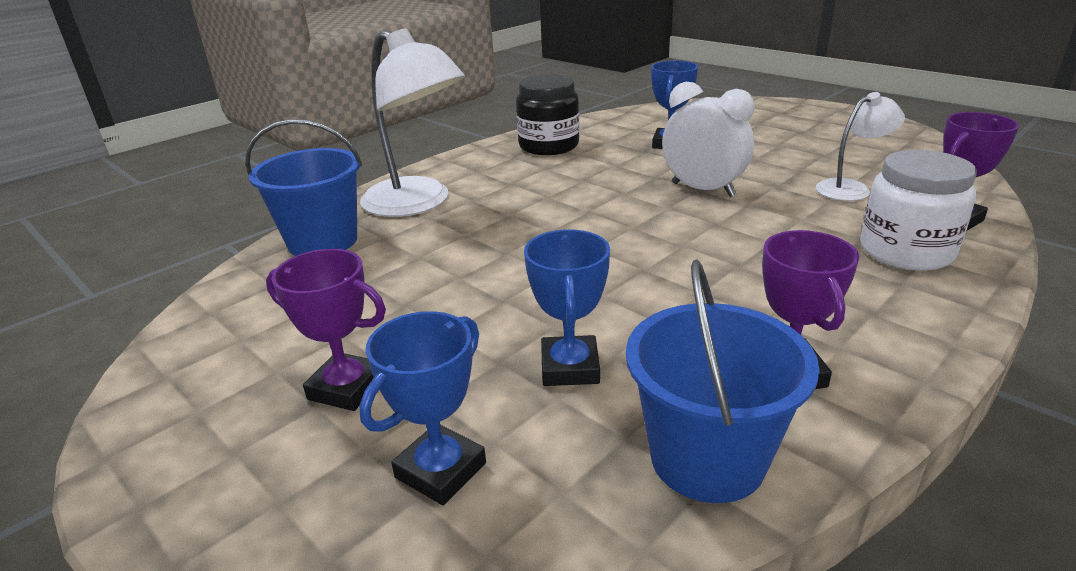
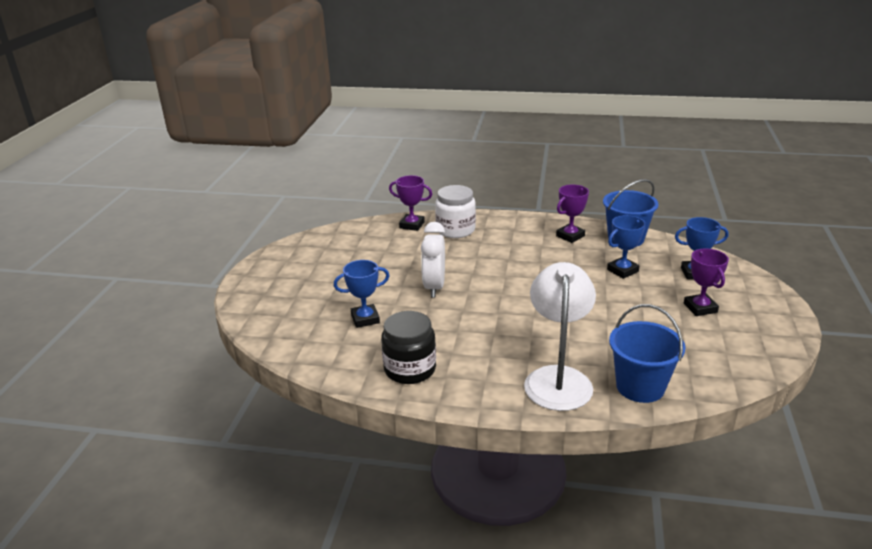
camera: 125 degrees left, 0 degrees up
white lamp [815,92,905,201] -> none

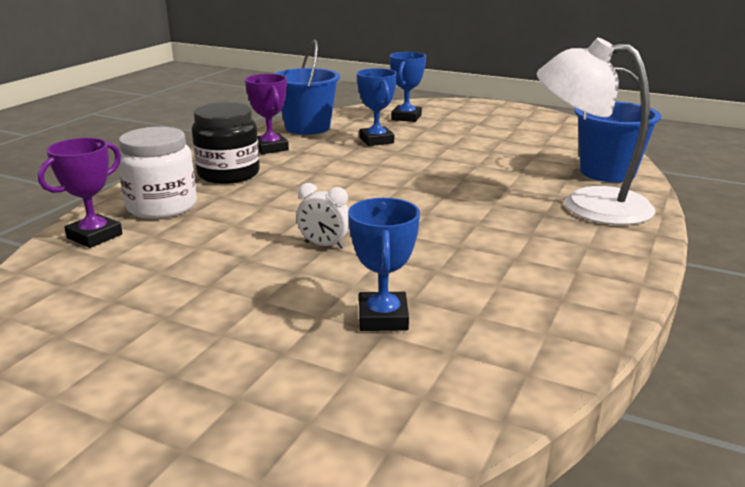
camera: 75 degrees left, 5 degrees down
black jar [381,311,436,384] -> black jar moved to [192,102,260,184]
white clock [421,222,445,297] -> white clock [296,183,349,249], size x0.57
purple trophy [684,249,729,316] -> none

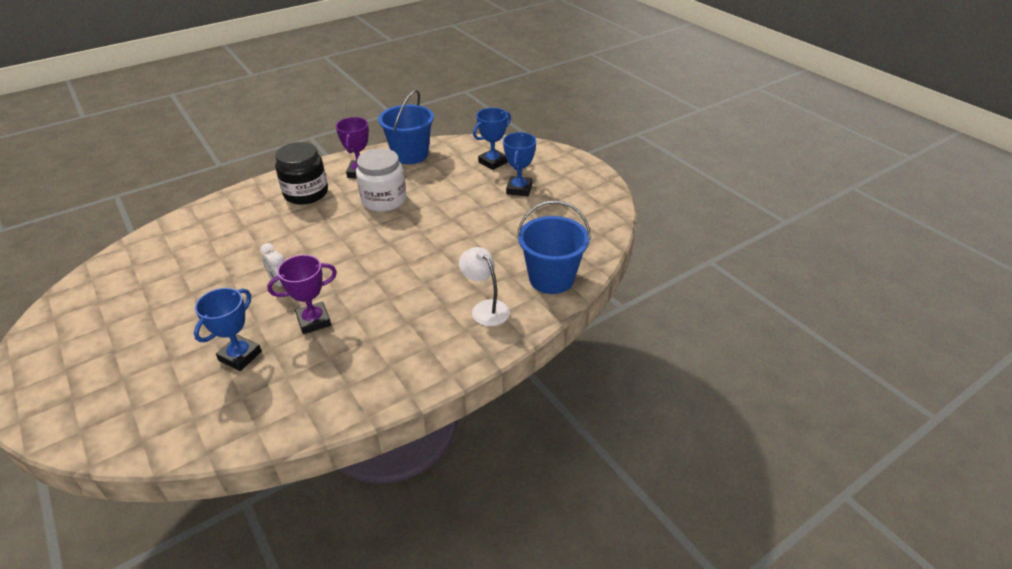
camera: 30 degrees right, 15 degrees up
purple trophy [38,138,123,248] -> purple trophy moved to [267,255,337,334]
white jar [118,127,197,219] -> white jar moved to [356,148,406,212]
blue trophy [357,68,397,146] -> blue trophy moved to [503,132,536,196]
white lamp [537,38,655,225] -> white lamp [459,247,510,326], size x0.55

